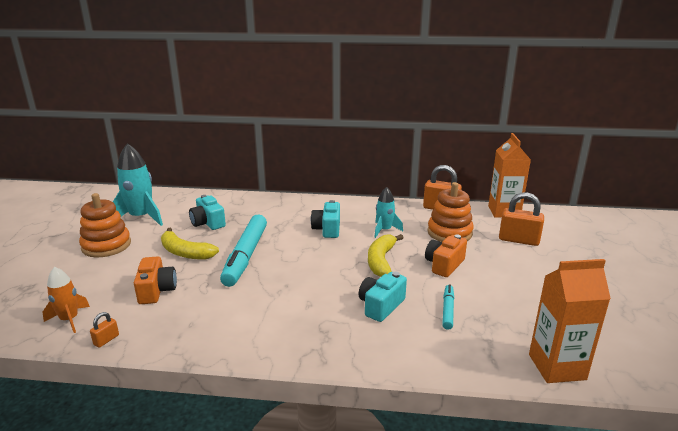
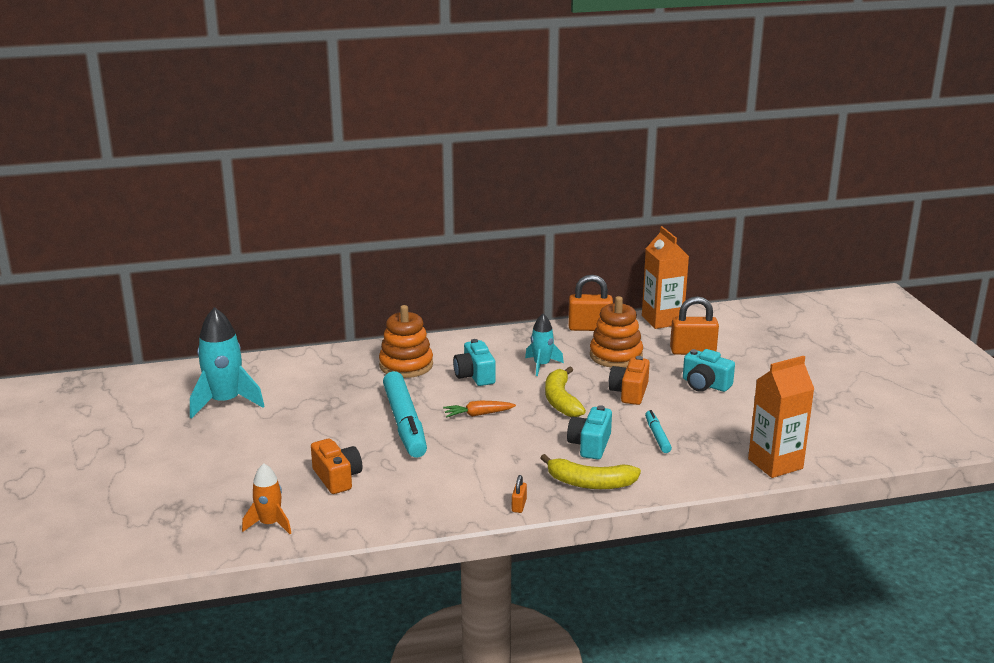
camera: 20 degrees left, 0 degrees up
orange stacking toy [79,193,131,257] -> orange stacking toy moved to [379,305,433,378]
orange padlock [90,312,119,348] -> orange padlock moved to [512,475,527,513]
yellow banana [161,228,219,260] -> yellow banana moved to [541,454,641,489]
turquoise camera [189,195,226,230] -> turquoise camera moved to [683,349,735,392]
none -> orange carrot [443,401,516,417]

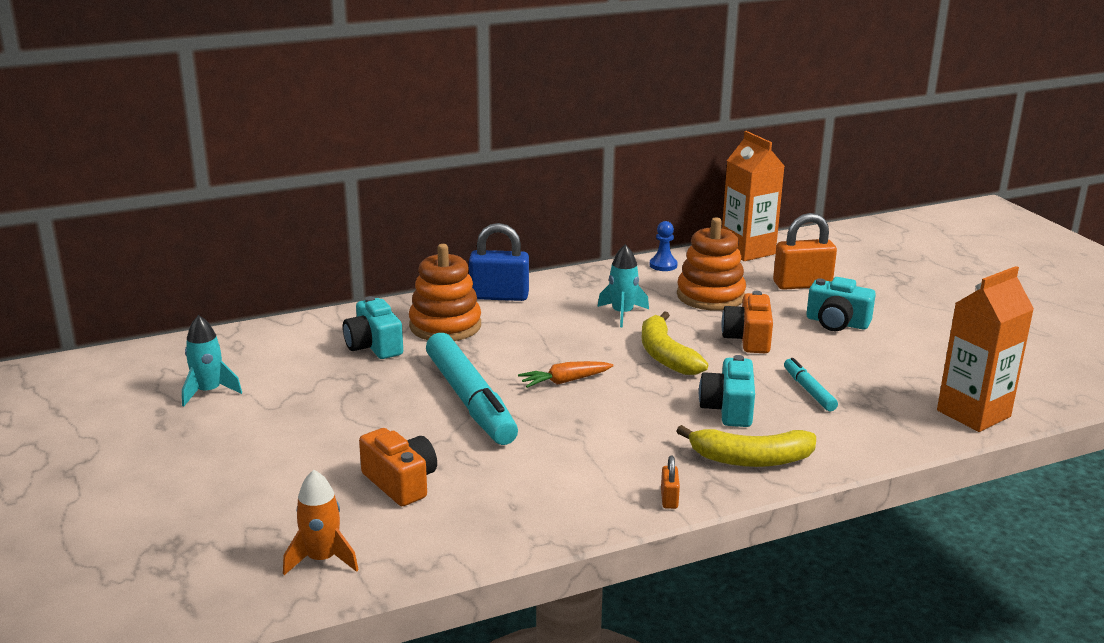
camera: 10 degrees left, 0 degrees up
turquoise rocket [190,307,264,419] -> turquoise rocket [182,315,242,406], size x0.58
turquoise camera [453,339,496,386] -> turquoise camera moved to [343,296,403,359]
orange padlock [568,275,613,331] -> blue pawn [649,221,678,271]
none -> blue padlock [469,223,529,301]

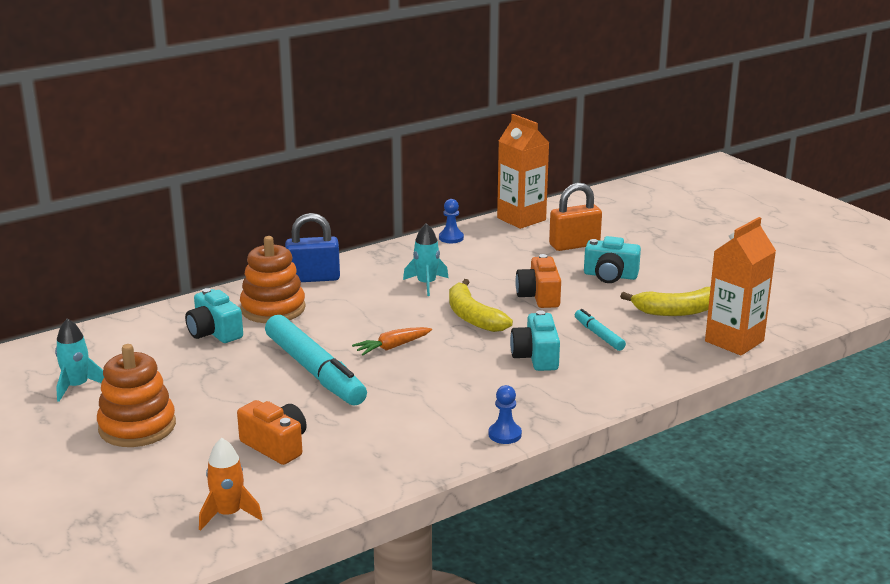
camera: 10 degrees left, 0 degrees up
orange padlock [661,456,680,509] -> blue pawn [488,385,522,444]
yellow banana [676,425,816,467] -> yellow banana moved to [620,287,711,316]
orange stacking toy [677,218,746,310] -> orange stacking toy moved to [97,344,176,447]

